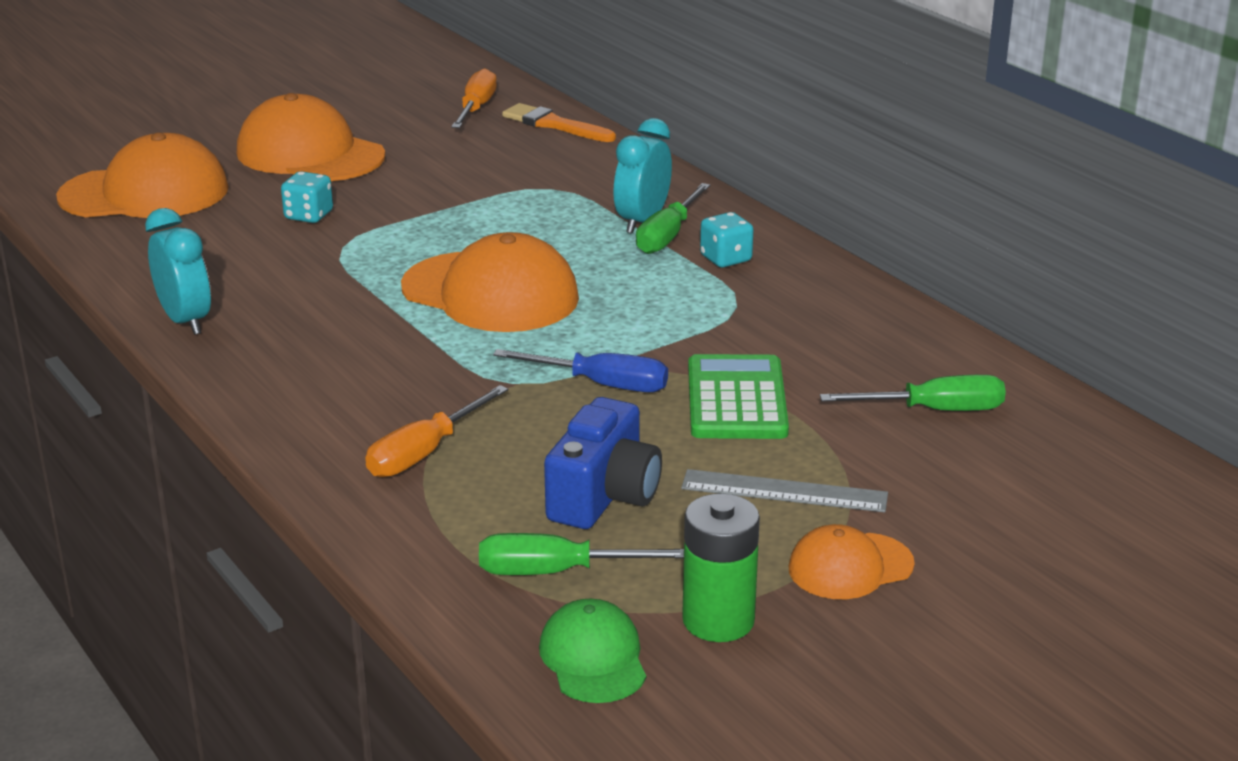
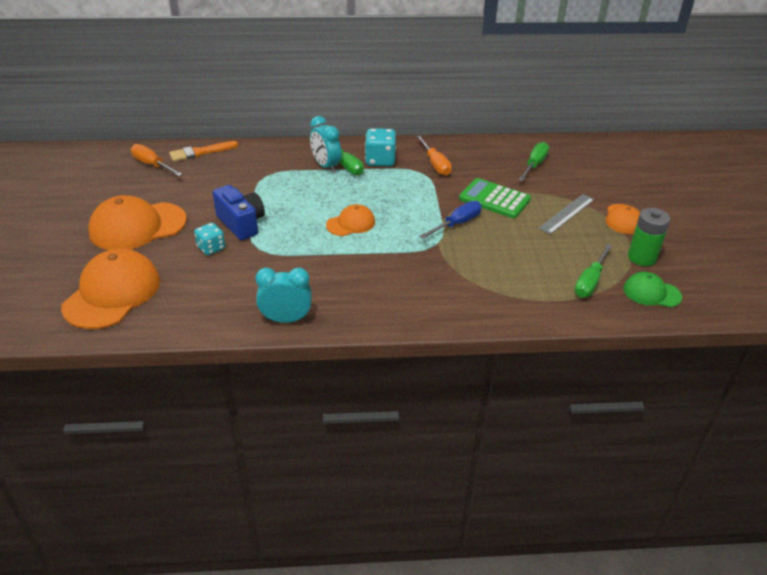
camera: 60 degrees left, 10 degrees up
orange screwdriver [365,385,508,477] -> orange screwdriver moved to [416,135,452,176]
orange cap [401,232,579,332] -> orange cap [326,204,375,236], size x0.54
blue camera [544,397,662,529] -> blue camera moved to [213,185,265,240]
turquoise dice [700,212,754,267] -> turquoise dice [365,128,396,166], size x1.52

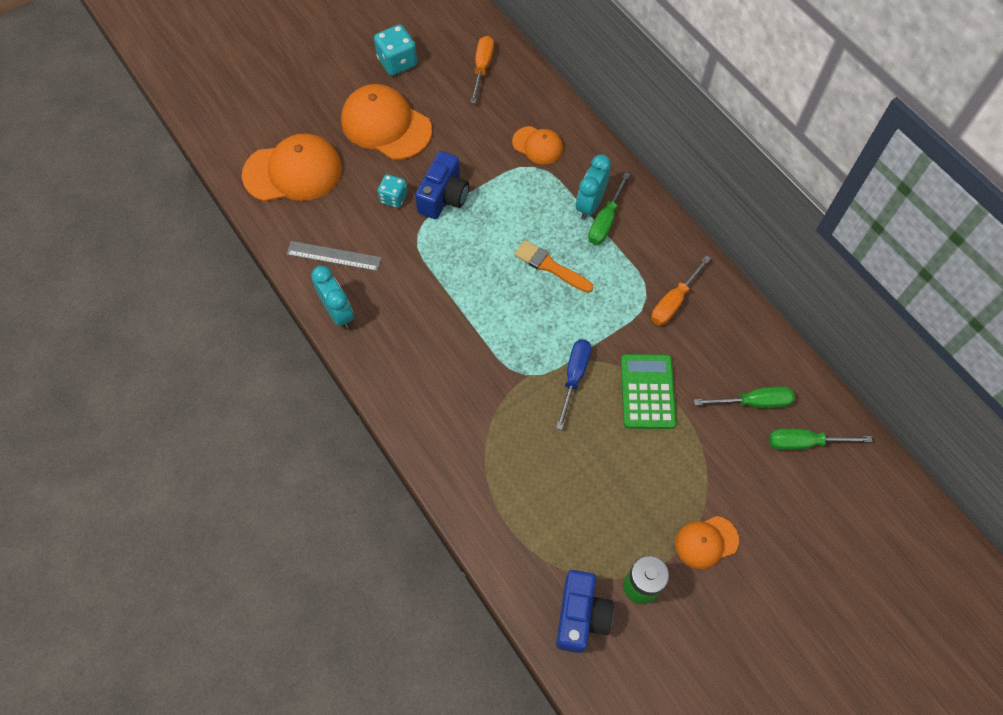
camera: 60 degrees right, 25 degrees up
orange brush [169,141,238,162] -> orange brush moved to [514,240,593,293]
orange cap [326,204,375,236] -> orange cap moved to [512,126,563,164]
turquoise dice [365,128,396,166] -> turquoise dice moved to [374,24,417,76]
blue screwdriver [419,201,482,239] -> blue screwdriver turned 90 degrees counterclockwise [556,339,591,430]
grey ruler [538,194,595,234] -> grey ruler moved to [286,241,382,271]
green screwdriver [575,244,612,298] -> green screwdriver moved to [769,429,872,450]
green cap [623,272,682,307] -> blue camera [556,570,614,653]

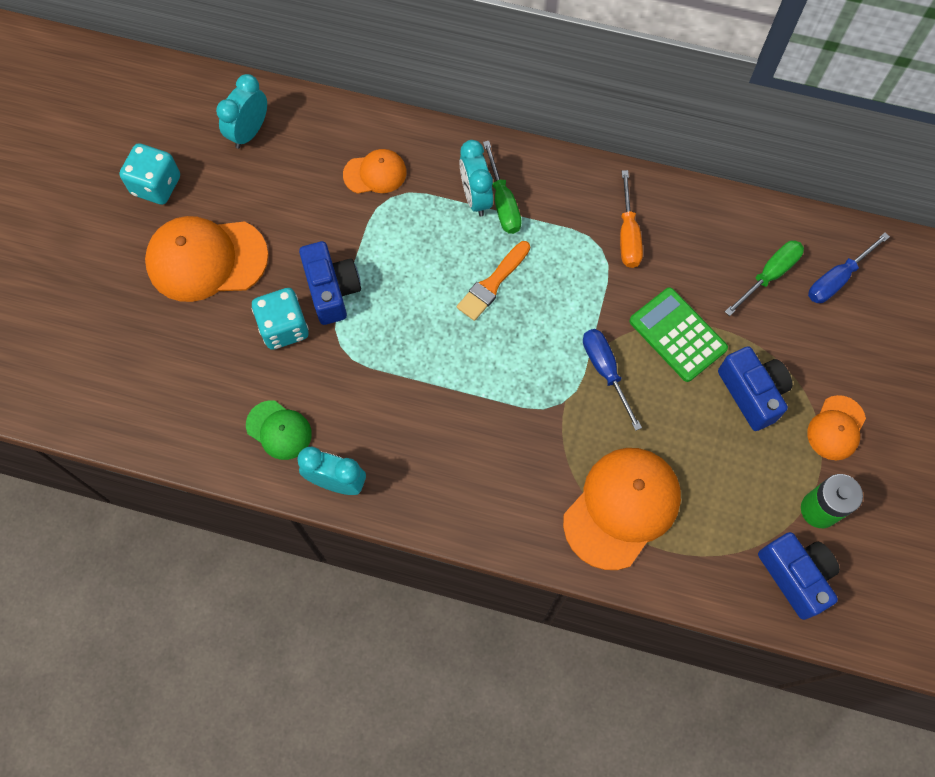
camera: 40 degrees left, 5 degrees up
orange cap [242,134,342,202] -> orange cap moved to [563,448,681,570]
grey ruler [286,241,382,271] -> green cap [246,400,312,460]
turquoise dice [377,174,408,208] -> turquoise dice [252,288,309,350], size x1.52
orange screwdriver [470,36,494,104] -> turquoise clock [216,74,267,149]
orange brush [514,240,593,293] -> orange brush turned 45 degrees counterclockwise [457,241,530,321]
green screwdriver [769,429,872,450] -> blue screwdriver [808,232,890,303]
none -> blue camera [718,346,793,431]

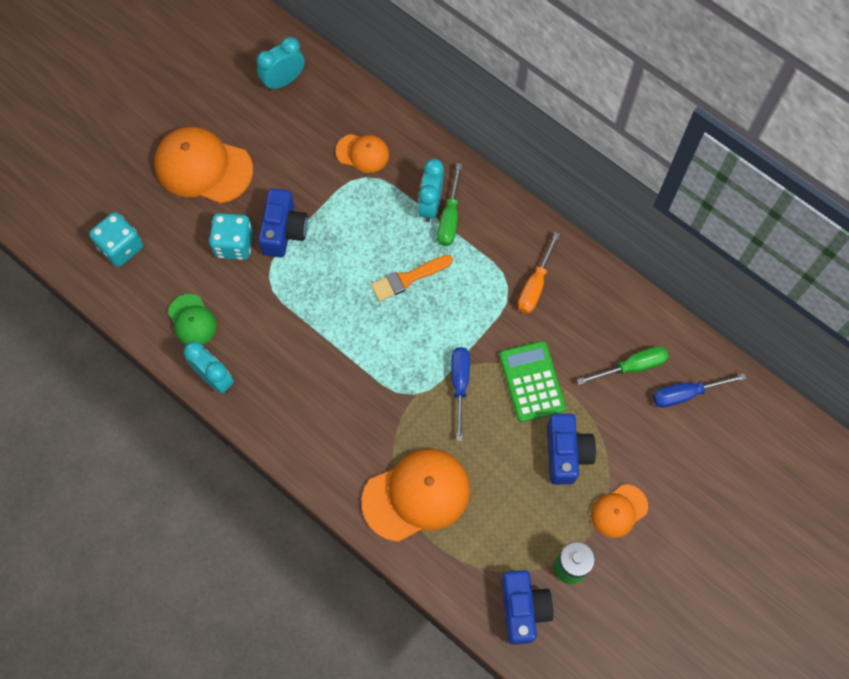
camera: 25 degrees right, 0 degrees up
turquoise dice [119,143,180,205] -> turquoise dice moved to [89,212,143,267]

